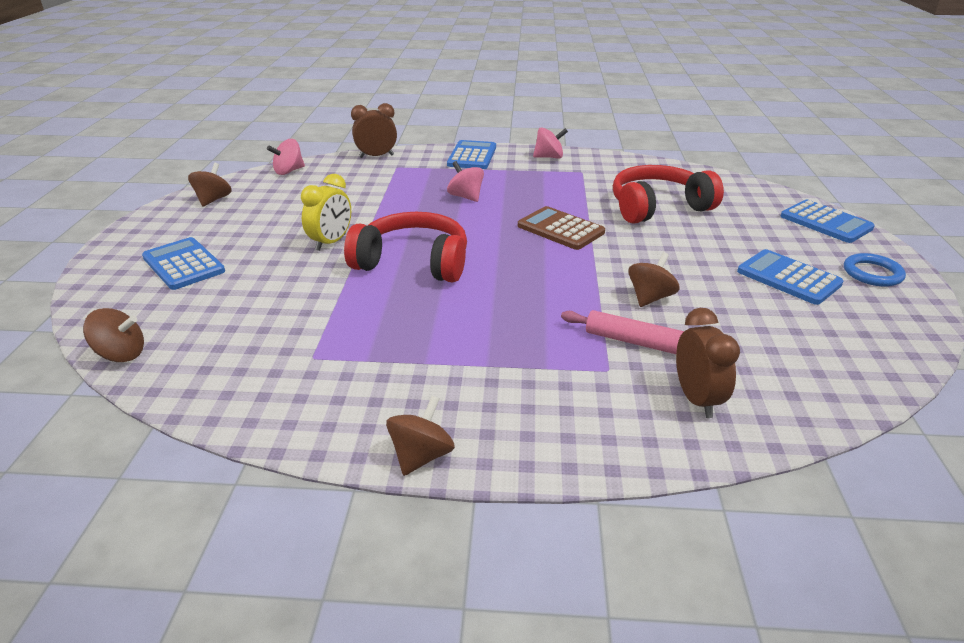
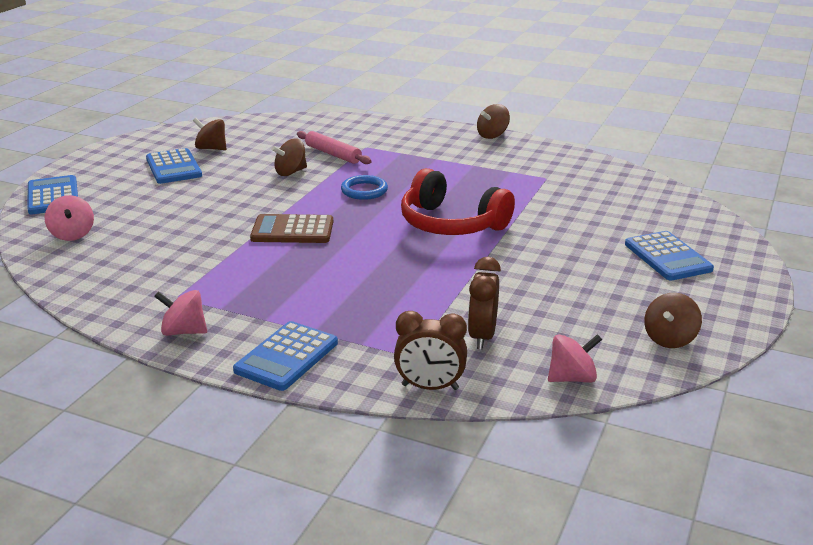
camera: 160 degrees left, 5 degrees down
brown spinning top [83,308,144,362] -> brown spinning top moved to [193,118,227,150]
yellow clock [301,174,351,251] -> none
pink spinning top [447,161,484,202] -> pink spinning top moved to [45,195,94,241]
brown calculator [518,206,605,250] -> brown calculator turned 120 degrees clockwise [250,214,333,243]
red headphones [613,165,724,224] -> none
brown clock [676,308,740,418] -> brown clock moved to [468,257,501,350]
blue ring [844,253,906,287] -> blue ring moved to [341,175,388,200]

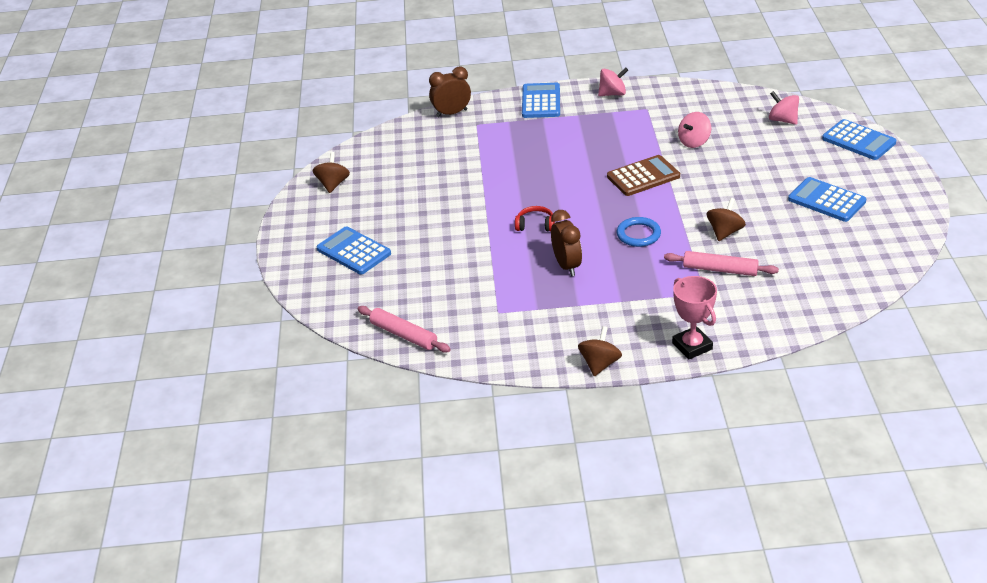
camera: 155 degrees right, 10 degrees up
brown spinning top [193,118,227,150] -> none
red headphones [401,168,515,235] -> red headphones [515,206,555,231], size x0.44
brown clock [468,257,501,350] -> brown clock moved to [551,210,582,276]
pink spinning top [548,334,602,383] -> pink spinning top moved to [678,112,711,148]
none -> pink rolling pin [358,306,451,353]
none -> pink trophy [672,276,717,360]

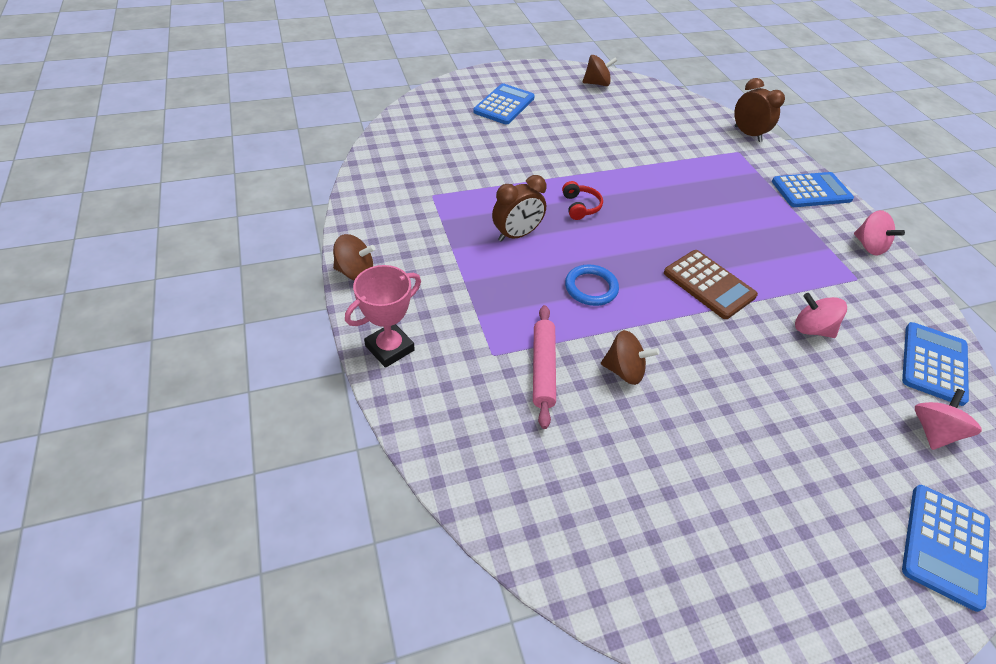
camera: 70 degrees right, 10 degrees up
pink rolling pin [358,306,451,353] -> none
blue calculator [788,177,866,222] -> blue calculator moved to [902,322,969,406]

